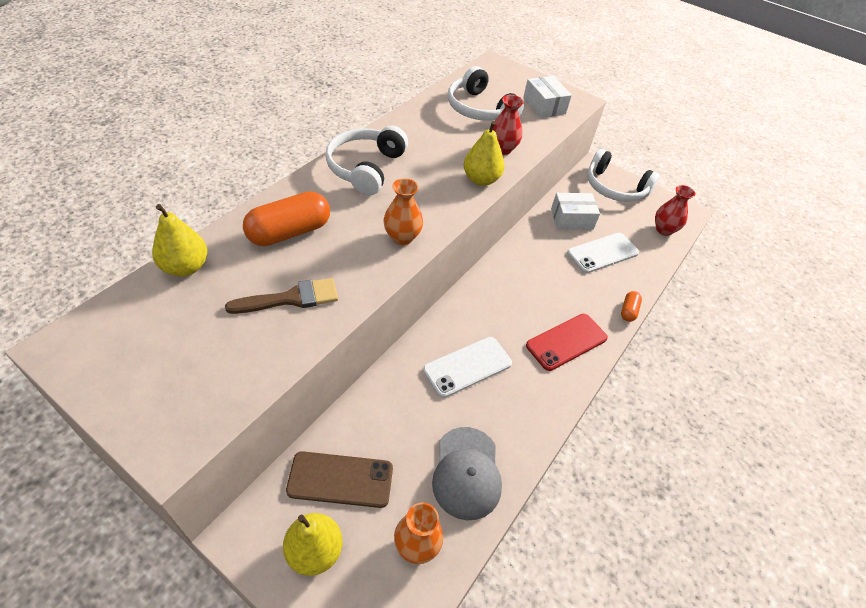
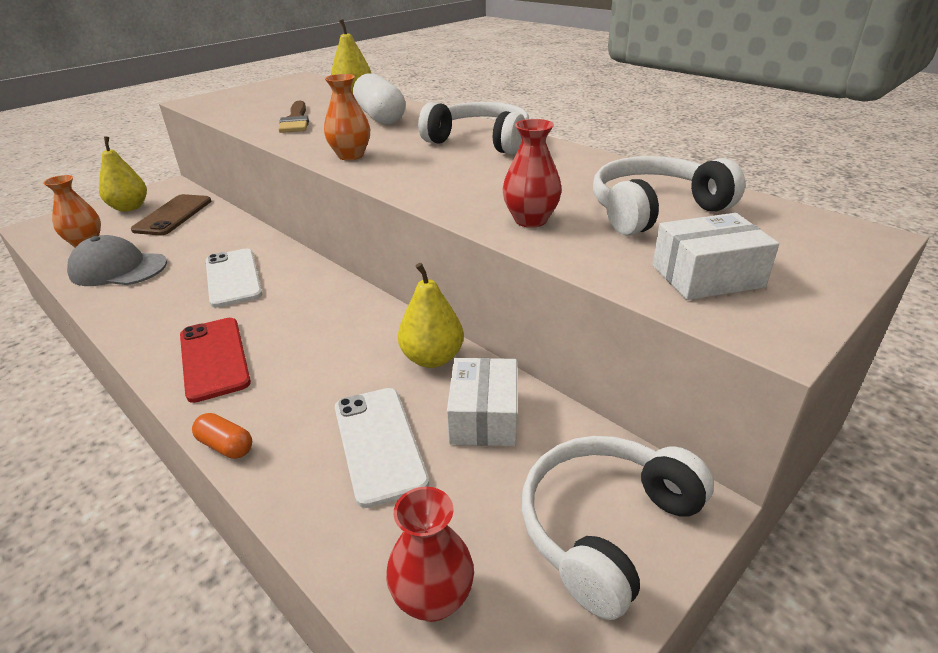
camera: 105 degrees right, 15 degrees down
orange capsule [243,191,330,246] -> white capsule [353,73,406,125]
yellow pear [463,121,505,186] -> yellow pear moved to [398,263,464,368]

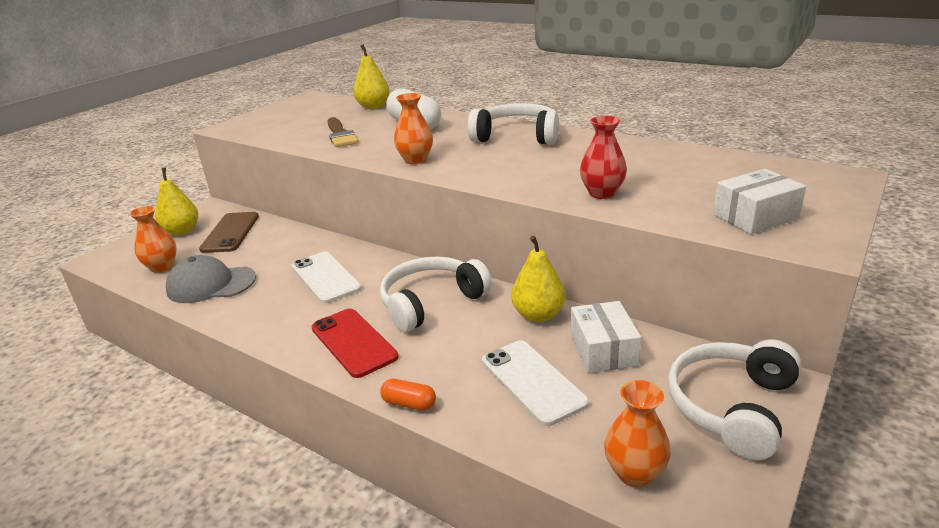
camera: 10 degrees left, 5 degrees down
red vase [386,487,474,622] -> orange vase [604,380,671,487]
white headphones [593,156,745,236] -> white headphones moved to [380,257,492,332]

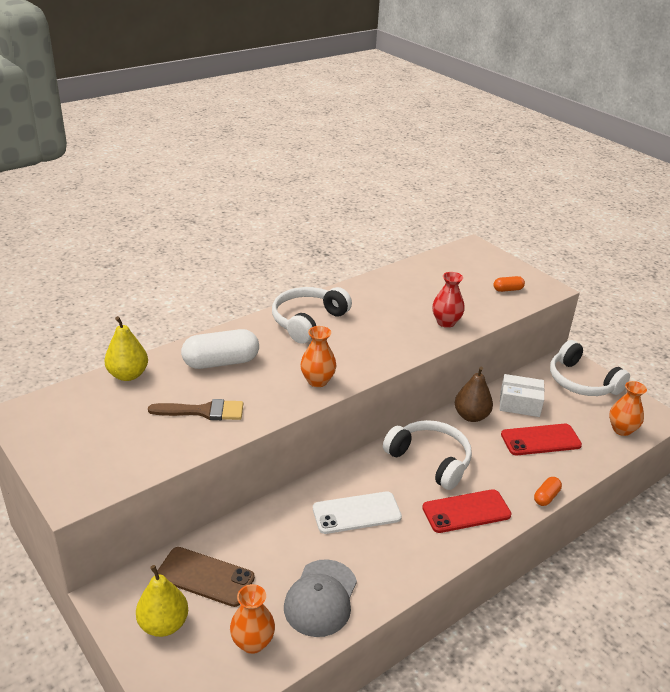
camera: 75 degrees left, 5 degrees up
white headphones [380,257,492,332] -> white headphones turned 150 degrees clockwise [383,420,472,490]
white phone [482,341,589,426] -> red phone [501,424,582,455]
yellow pear [511,236,565,322] -> brown pear [455,367,493,422]
white box [713,169,806,234] -> orange capsule [494,276,525,292]

